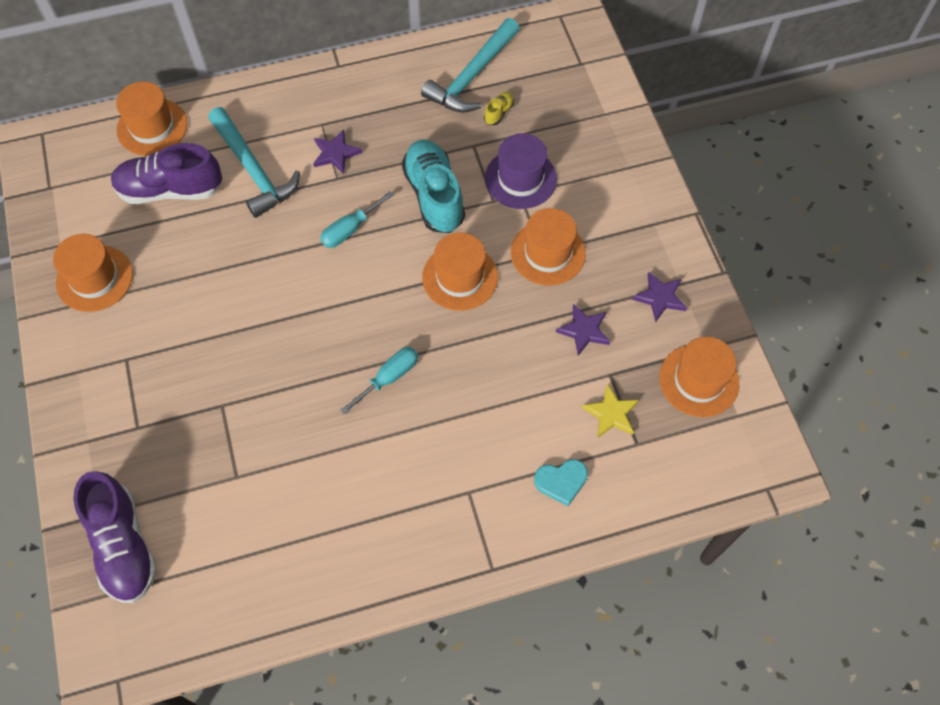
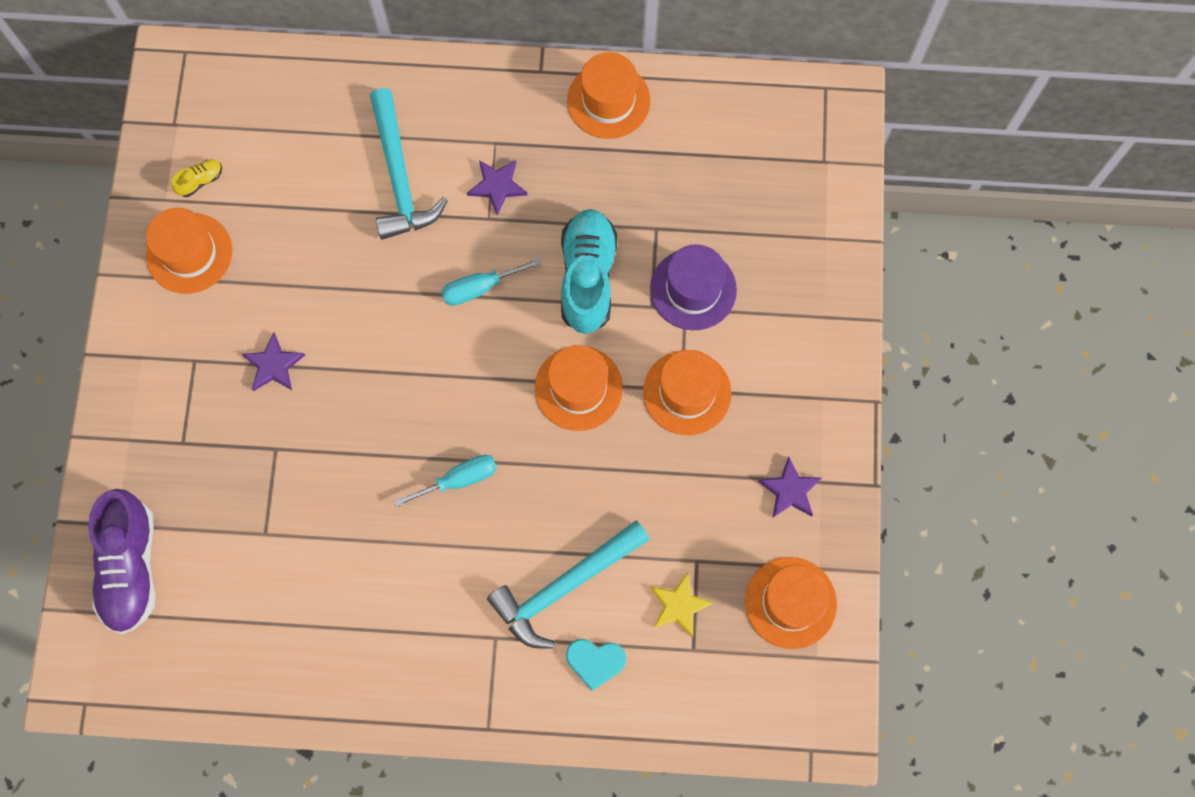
camera: 20 degrees right, 10 degrees up
purple shoe [111,143,222,204] -> none
orange hat [116,82,188,156] -> orange hat moved to [567,52,651,139]
turquoise hammer [421,18,520,113] -> turquoise hammer moved to [487,520,650,649]
yellow shoe [484,92,514,125] -> yellow shoe moved to [172,159,222,197]
purple star [556,304,610,356] -> purple star moved to [242,332,305,391]

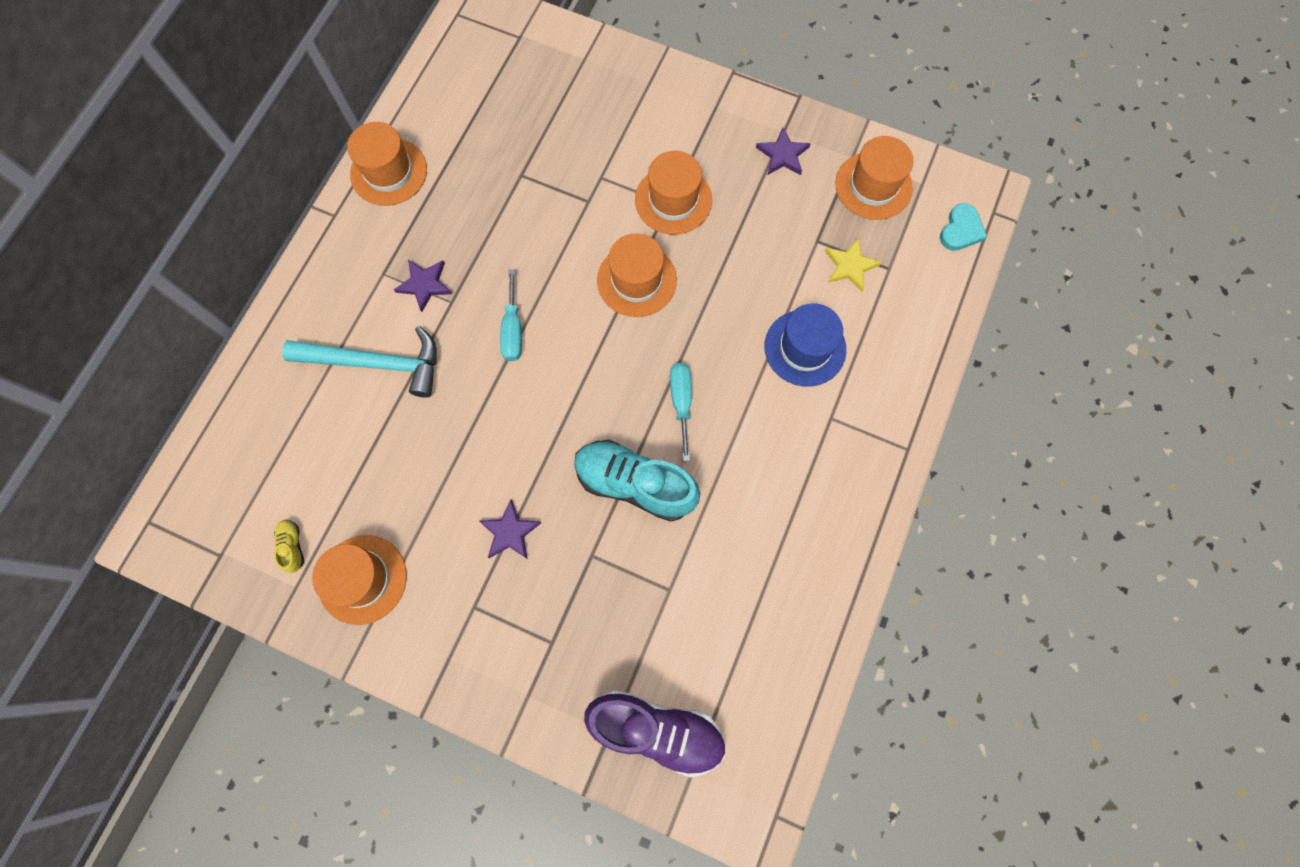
camera: 70 degrees left, 0 degrees up
turquoise hammer [487,520,650,649] -> blue hat [765,303,846,387]
turquoise shoe [561,209,618,334] -> turquoise shoe moved to [574,440,700,522]
turquoise heart [566,639,626,691] -> turquoise heart moved to [940,203,987,251]
purple hat [650,245,737,330] -> none

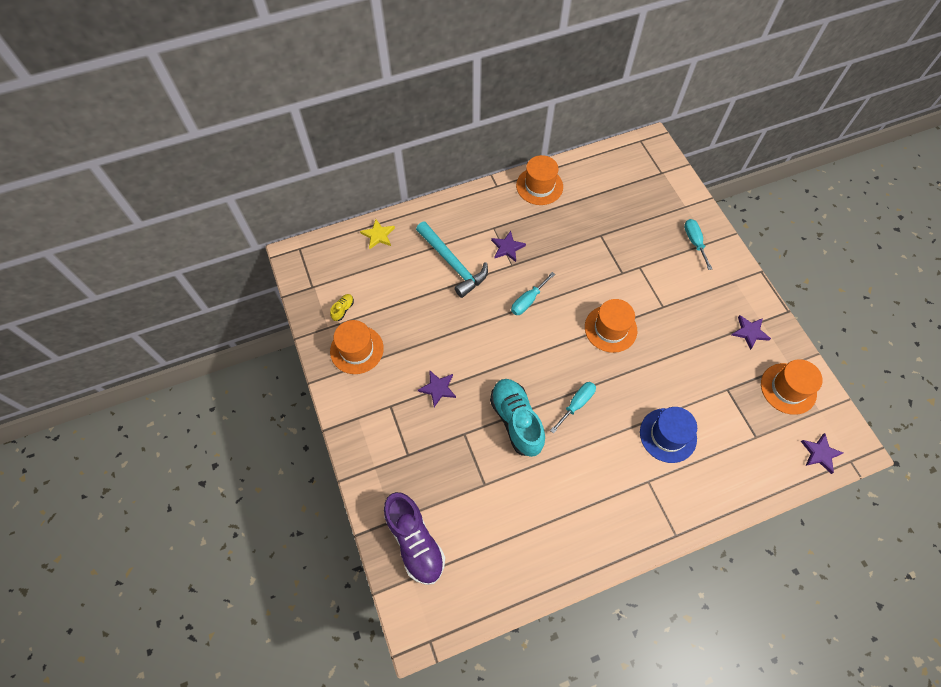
camera: 45 degrees right, 10 degrees down
orange hat [635,151,712,235] -> none
yellow star [825,238,881,291] -> yellow star moved to [360,219,395,249]
turquoise heart [940,203,987,251] -> purple star [801,433,843,474]
none -> turquoise screwdriver [684,219,712,270]

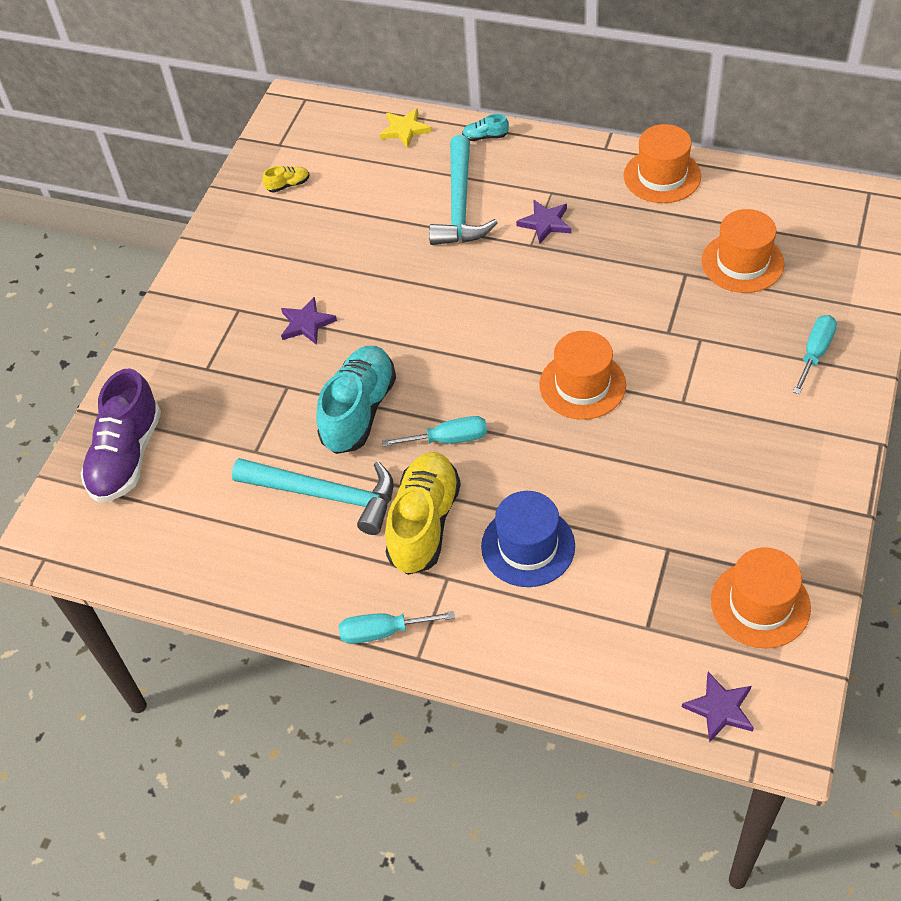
camera: 45 degrees right, 10 degrees down
orange hat [330,320,384,374] -> orange hat moved to [701,209,785,293]
turquoise screwdriver [511,272,555,315] -> turquoise screwdriver moved to [339,611,455,644]
purple star [732,315,771,350] -> none
none -> turquoise hammer [232,458,393,535]
none -> yellow shoe [385,452,461,575]
none -> turquoise shoe [462,114,509,141]

